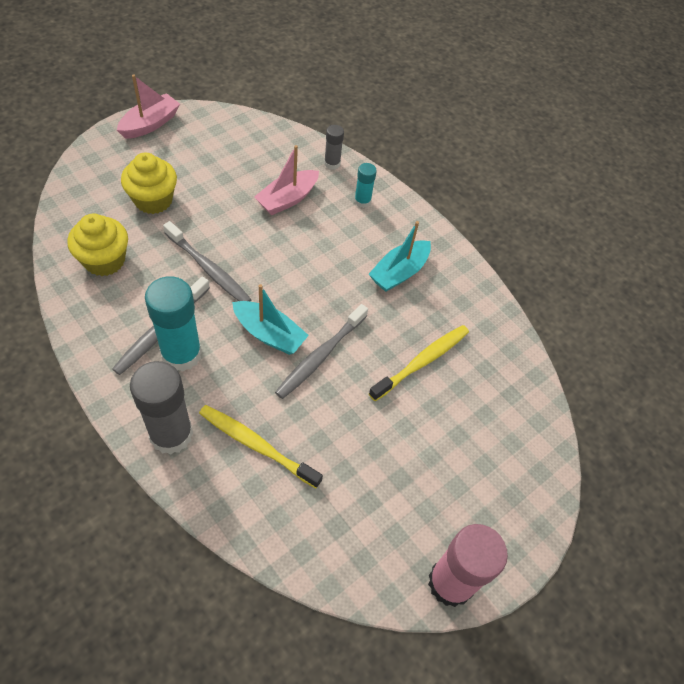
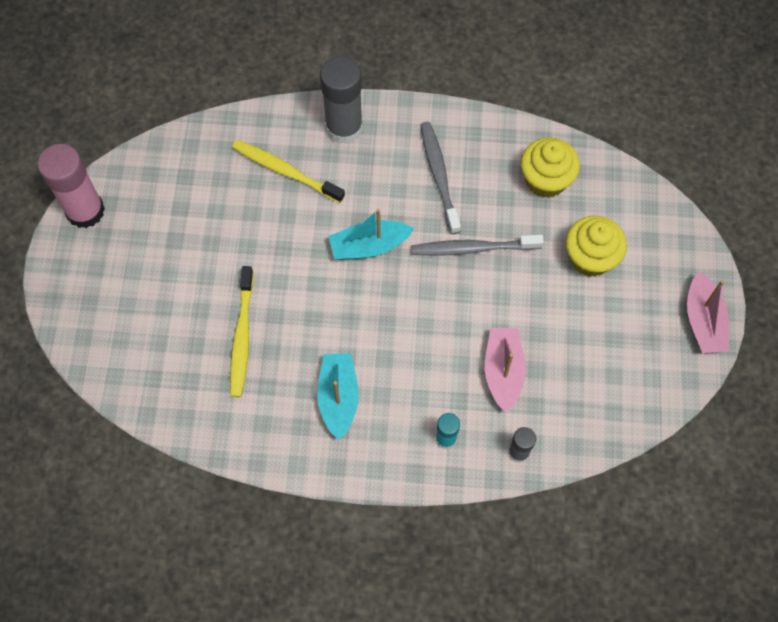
camera: 140 degrees right, 10 degrees up
turquoise glue stick [145,276,202,371] -> none
yellow toothbrush [199,405,323,488] -> yellow toothbrush turned 135 degrees counterclockwise [232,140,345,203]
grey toothbrush [275,304,368,399] -> none

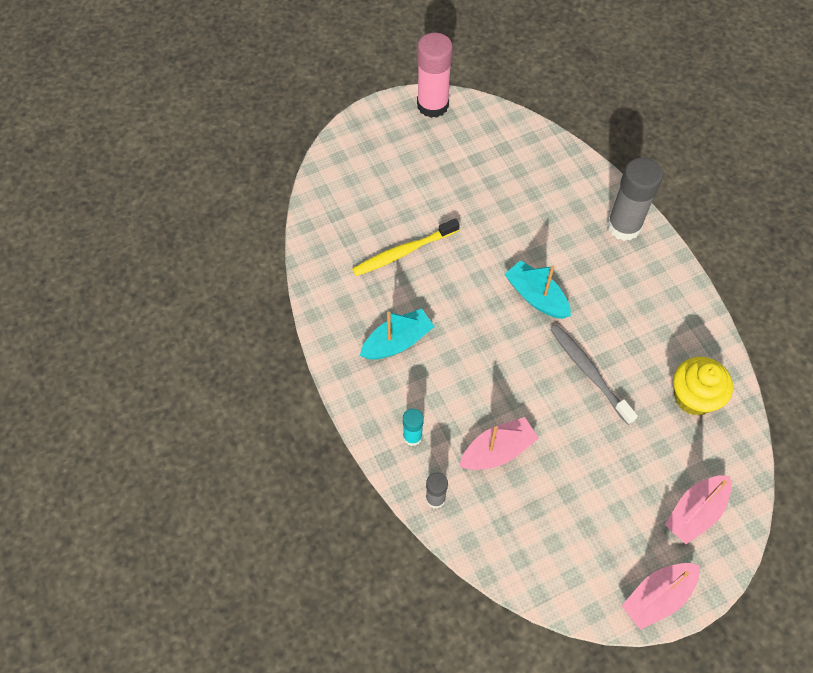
camera: 60 degrees right, 5 degrees down
yellow toothbrush [232,140,345,203] -> none
grey toothbrush [420,122,461,234] -> none
yellow cupcake [566,216,627,277] -> none
none -> pink boat [665,475,731,544]

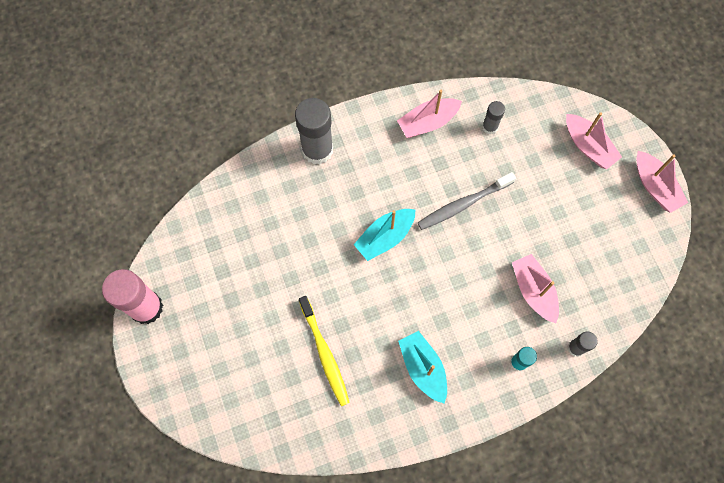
camera: 85 degrees left, 10 degrees up
yellow cupcake [673,357,733,416] -> grey glue stick [482,101,505,134]
none -> pink boat [397,90,462,138]

